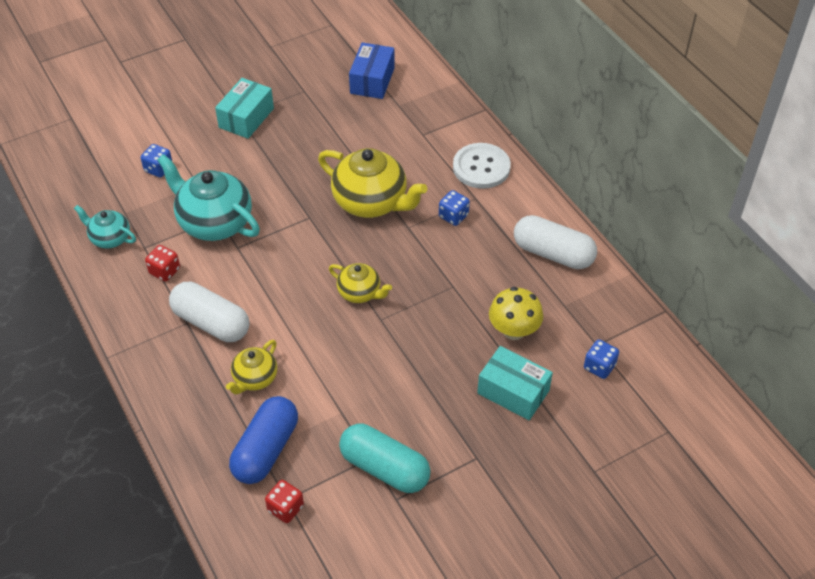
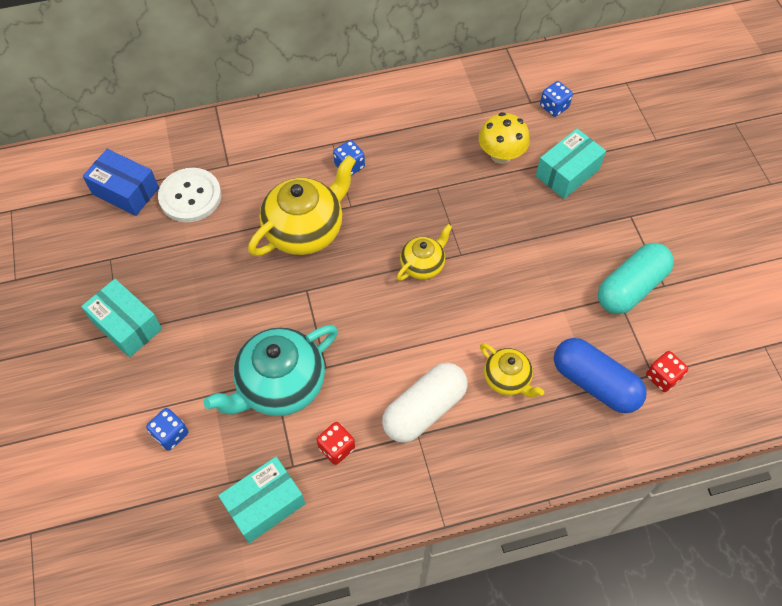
camera: 75 degrees left, 10 degrees up
turquoise teapot [74,205,136,249] -> turquoise box [218,457,305,543]
white button [453,143,511,189] -> white button moved to [158,168,221,222]
white capsule [514,215,597,269] -> none

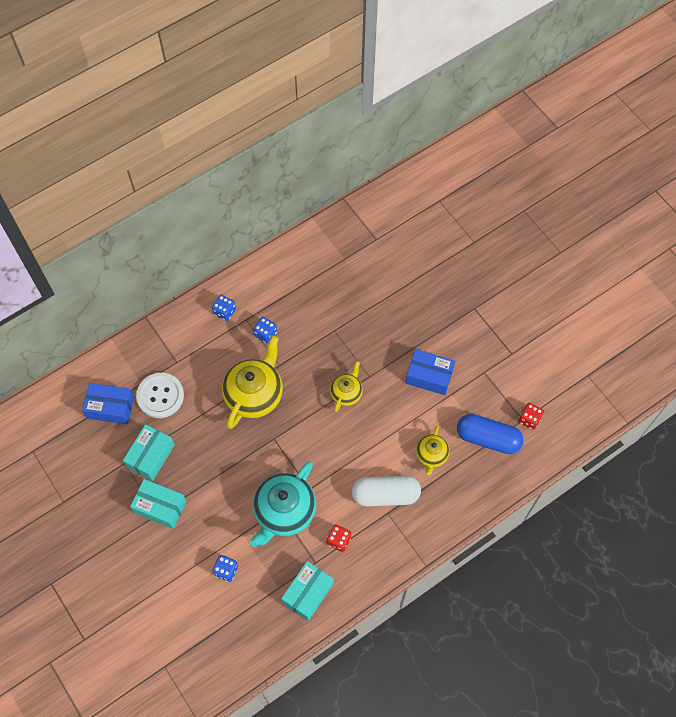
camera: 20 degrees left, 5 degrees up
white capsule [382,363,468,443] -> white capsule turned 60 degrees clockwise [352,476,421,507]
yellow mushroom [479,112,530,164] -> none
yellow teapot [480,343,544,398] -> yellow teapot turned 75 degrees clockwise [416,425,449,475]
turquoise box [536,128,606,199] -> turquoise box moved to [123,424,175,481]
blue dice [540,81,573,117] -> blue dice moved to [212,295,236,321]
turquoise capsule [598,243,674,314] -> none
none -> blue box [406,349,455,395]

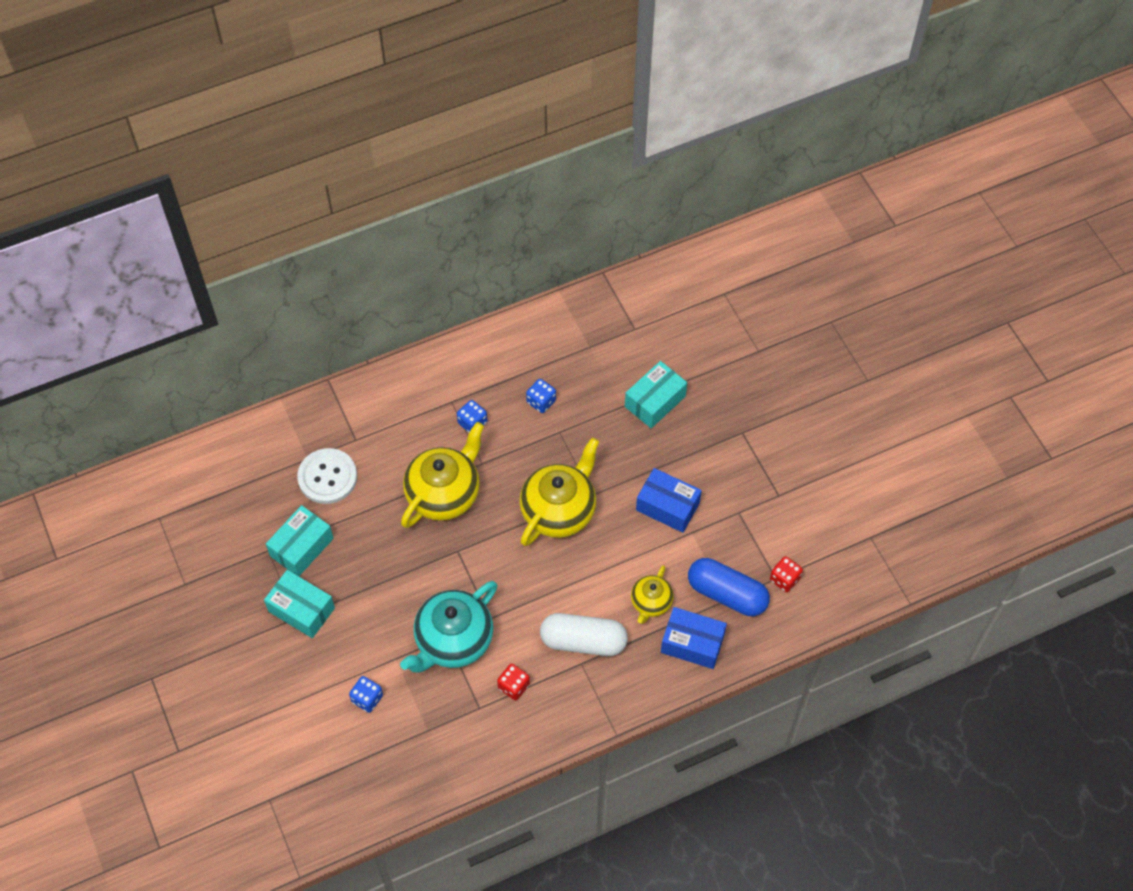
camera: 10 degrees right, 5 degrees down
blue box [82,383,134,424] -> blue box moved to [661,607,727,669]
blue dice [212,295,236,321] -> blue dice moved to [526,379,556,413]
turquoise box [281,561,334,621] -> turquoise box moved to [625,361,687,428]
yellow teapot [330,361,363,412] -> yellow teapot [520,438,599,546], size x1.83

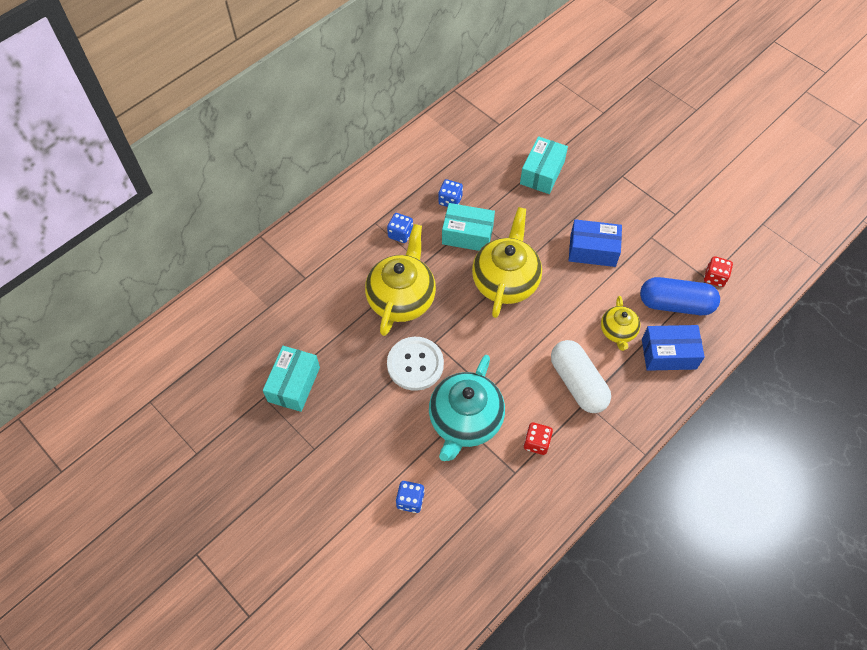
camera: 20 degrees left, 0 degrees up
turquoise box [264,570,335,638] -> turquoise box moved to [442,203,495,251]
white button [297,448,357,504] -> white button moved to [387,337,444,391]
white capsule [540,613,628,656] -> white capsule turned 75 degrees clockwise [551,340,611,413]

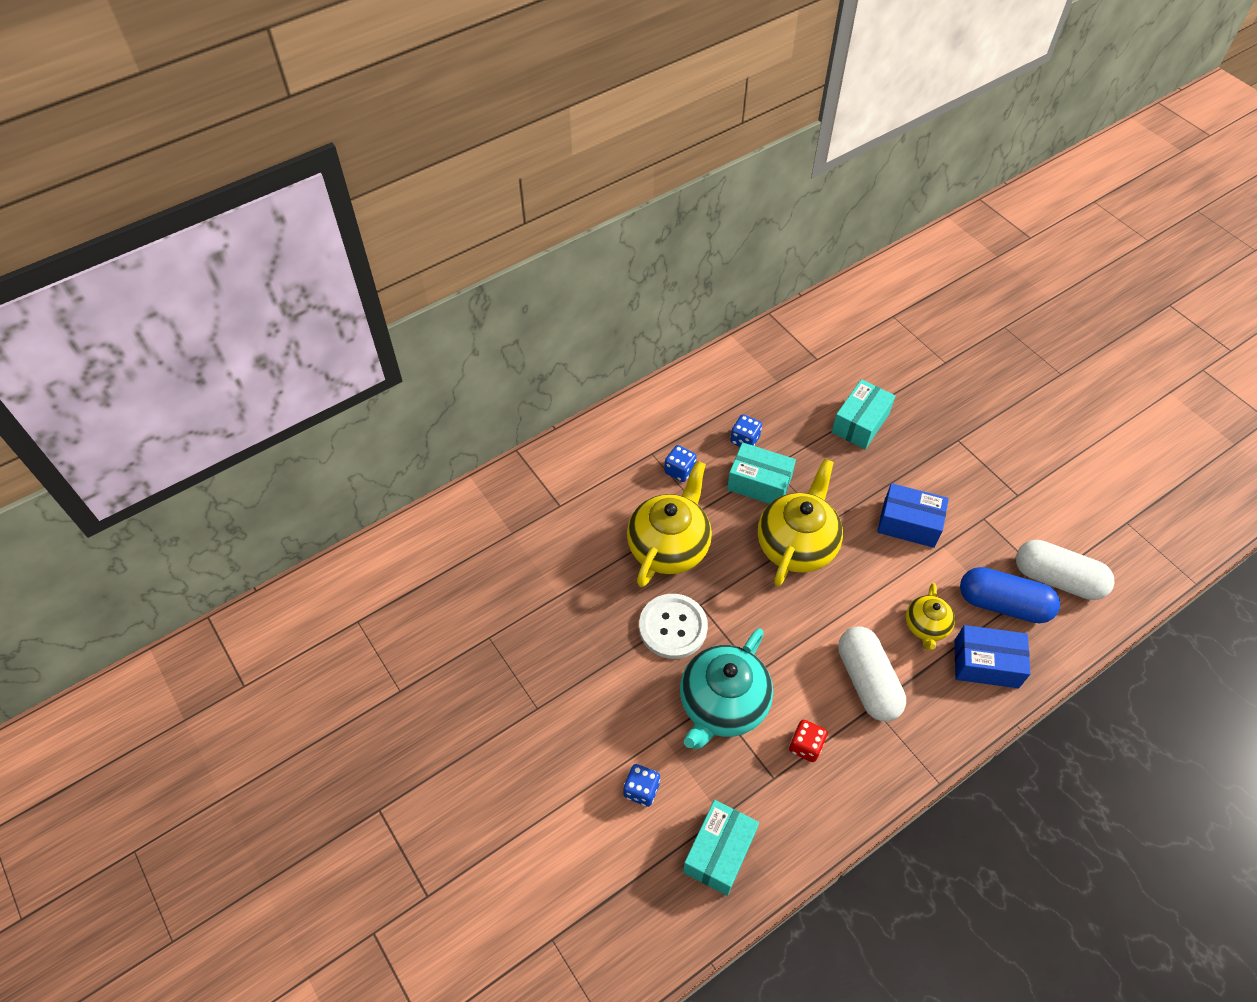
camera: 10 degrees right, 5 degrees down
turquoise box [263,346,320,412] -> turquoise box moved to [683,800,759,896]
red dice [704,256,733,287] -> white capsule [1016,540,1115,600]

